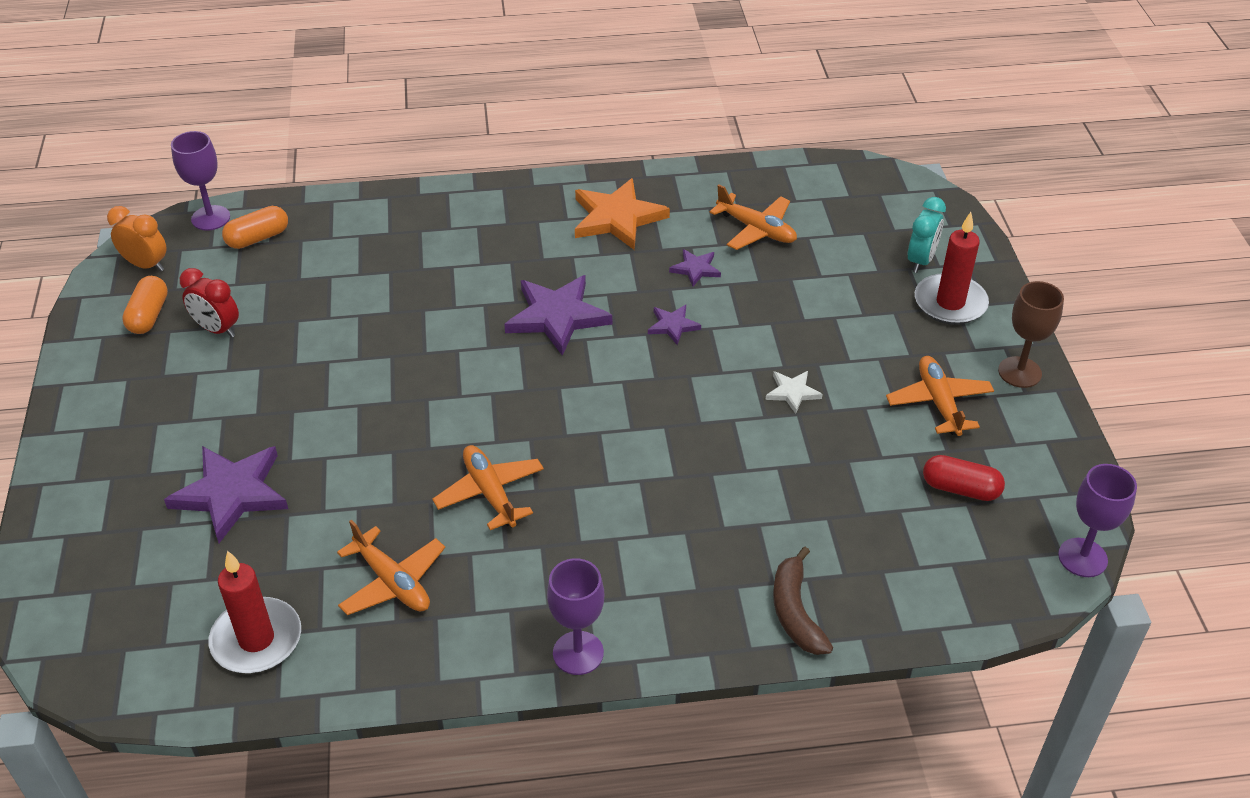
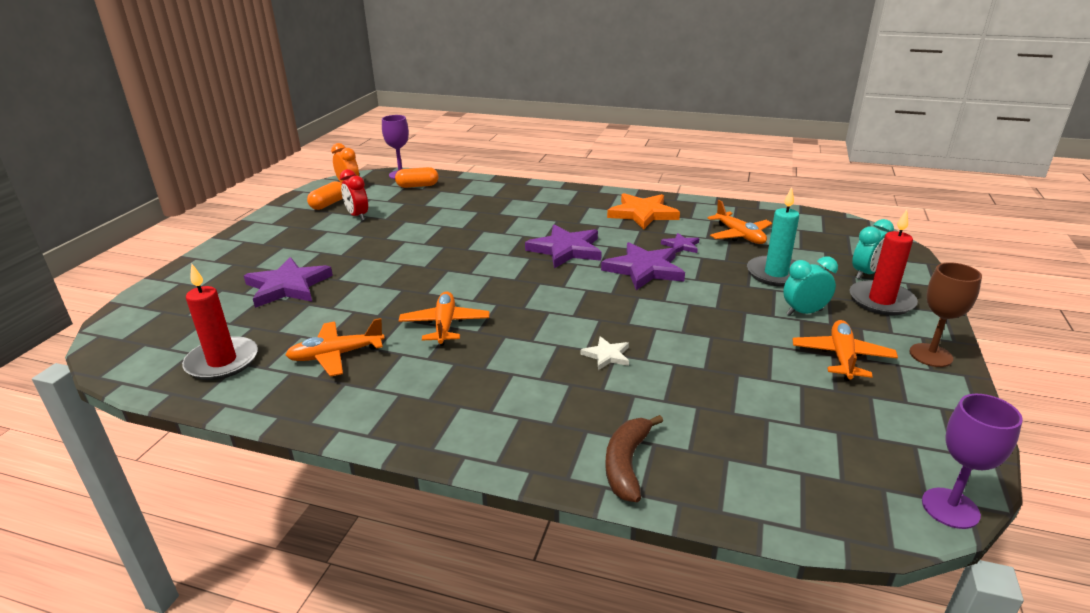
camera: 25 degrees right, 15 degrees down
orange plane [337,520,445,615] -> orange plane turned 90 degrees clockwise [286,318,385,377]
purple goblet [547,558,604,675] -> none
purple star [648,305,701,345] -> purple star [601,242,685,290], size x2.00
white star [765,371,823,414] -> white star moved to [581,336,629,370]
red capsule [923,455,1005,501] -> none
none -> turquoise candle [747,187,799,287]
none -> turquoise clock [783,256,838,316]

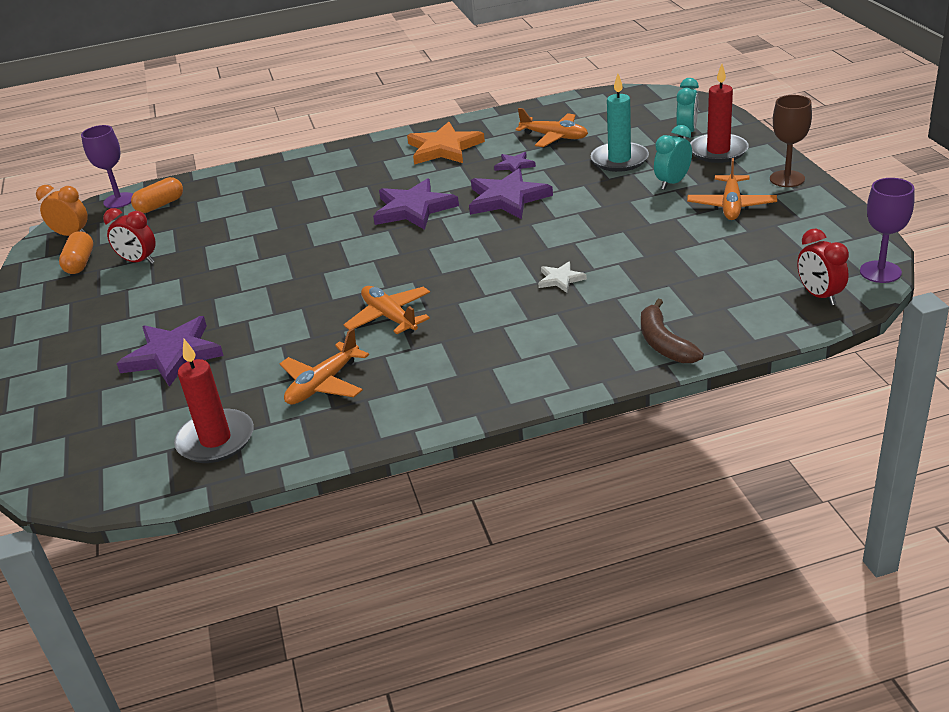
camera: 30 degrees left, 5 degrees up
orange plane [793,320,898,381] -> orange plane turned 150 degrees counterclockwise [687,158,777,220]
none -> red clock [797,229,849,305]

